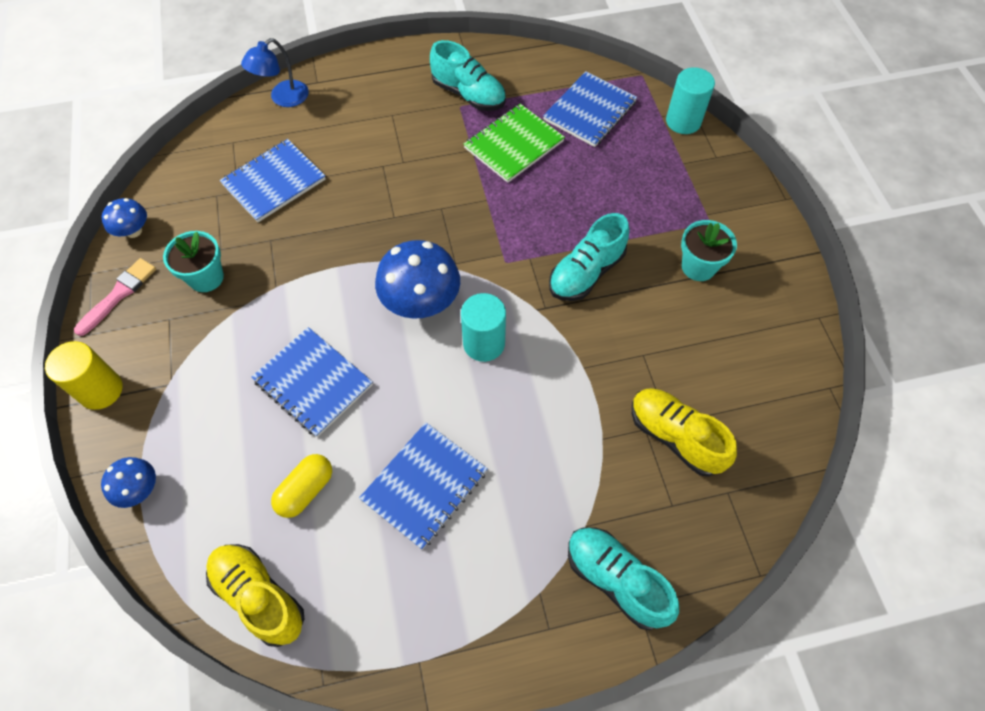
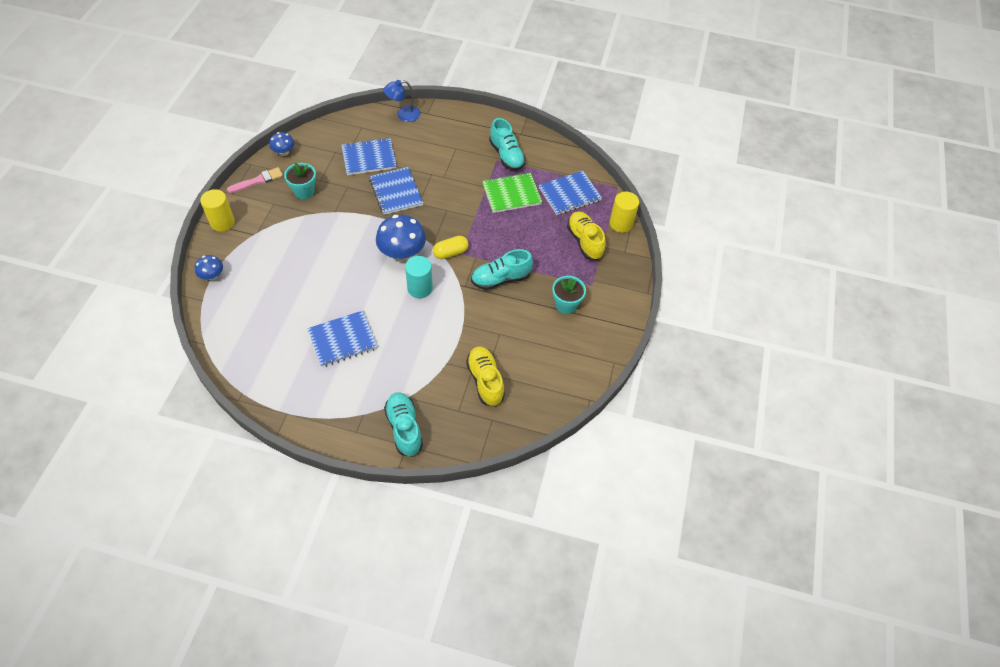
camera: 25 degrees right, 5 degrees down
yellow shoe [206,544,304,647] -> yellow shoe moved to [567,212,606,260]
blue notebook [251,327,373,437] -> blue notebook moved to [369,167,423,215]
yellow capsule [271,454,332,518] -> yellow capsule moved to [433,236,469,259]
turquoise cylinder [666,67,715,134] -> yellow cylinder [610,192,639,233]

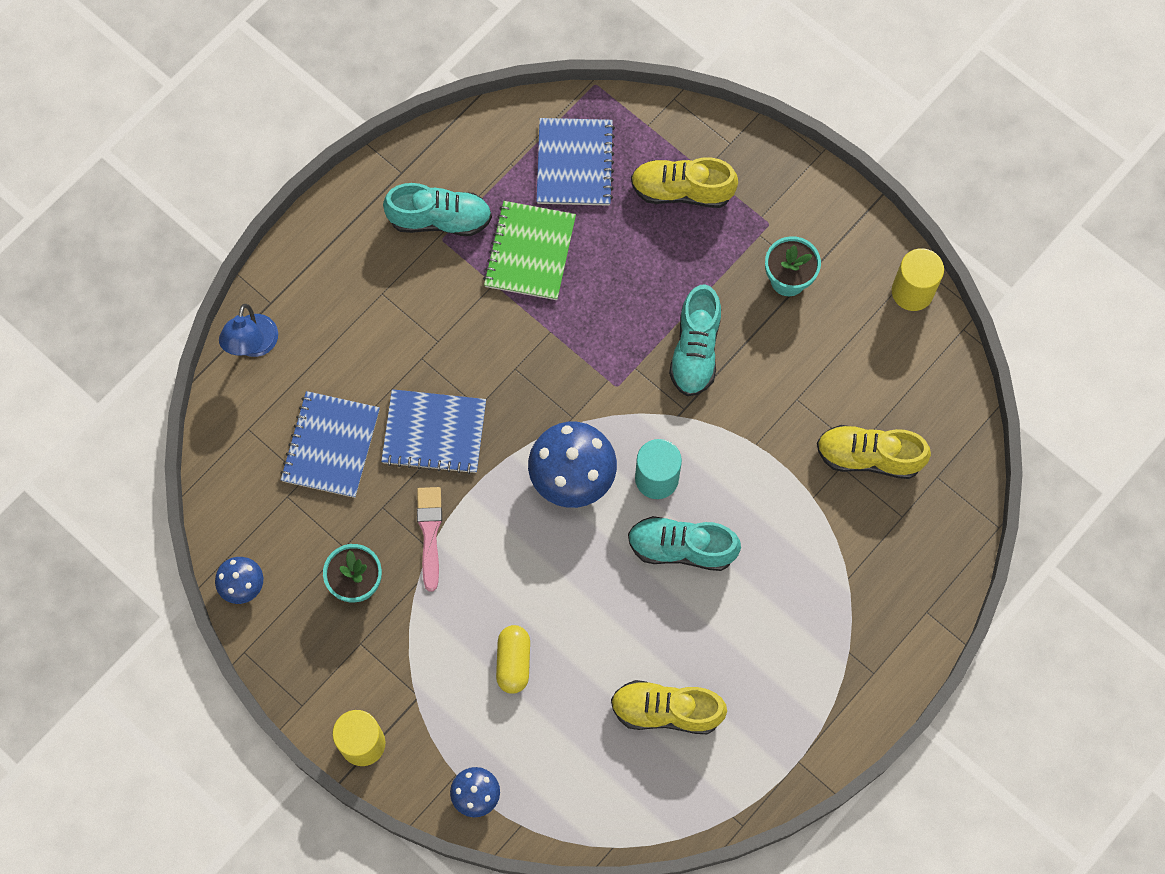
camera: 60 degrees left, 15 degrees up
pink brush [227,167,283,193] -> pink brush moved to [417,487,442,592]
blue notebook [307,310,378,367] -> none
turquoise shoe [384,392,423,457] -> turquoise shoe moved to [628,516,741,571]
yellow capsule [433,236,469,259] -> yellow capsule moved to [496,625,530,694]
yellow cylinder [610,192,639,233] -> yellow cylinder moved to [892,248,944,311]
none -> yellow shoe [611,680,727,734]

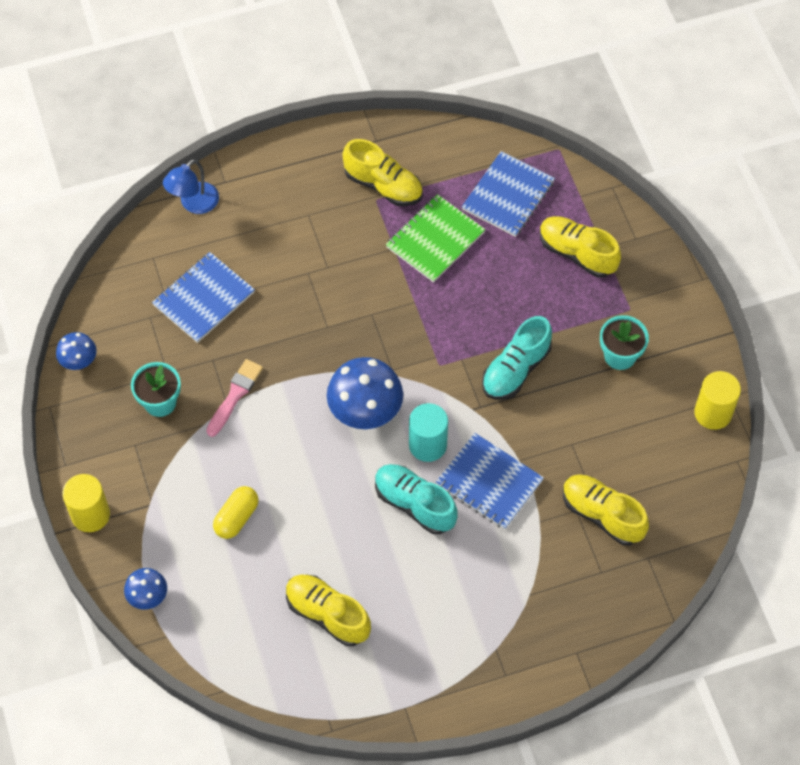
camera: 30 degrees right, 10 degrees down
blue notebook [381,389,486,474] -> blue notebook moved to [436,433,544,530]
turquoise shoe [383,183,492,236] -> yellow shoe [342,139,423,206]

